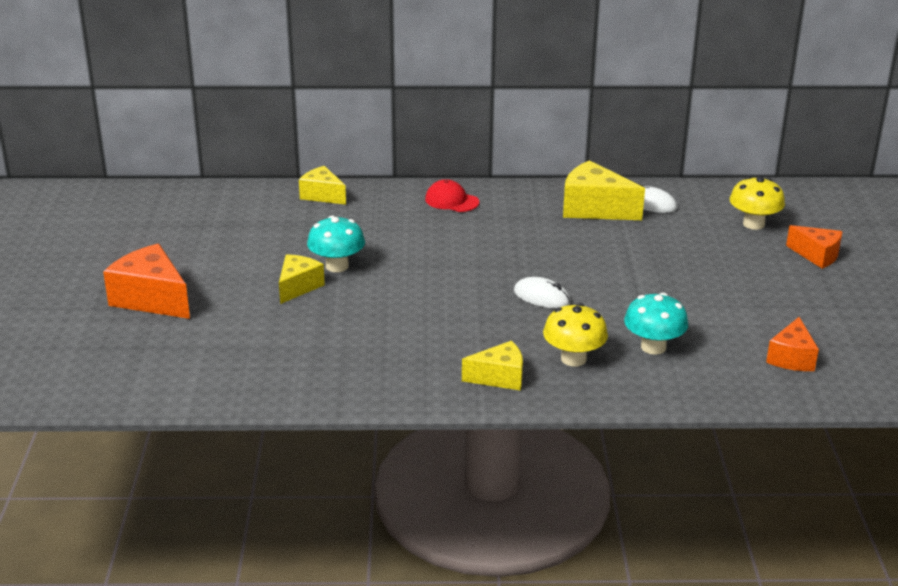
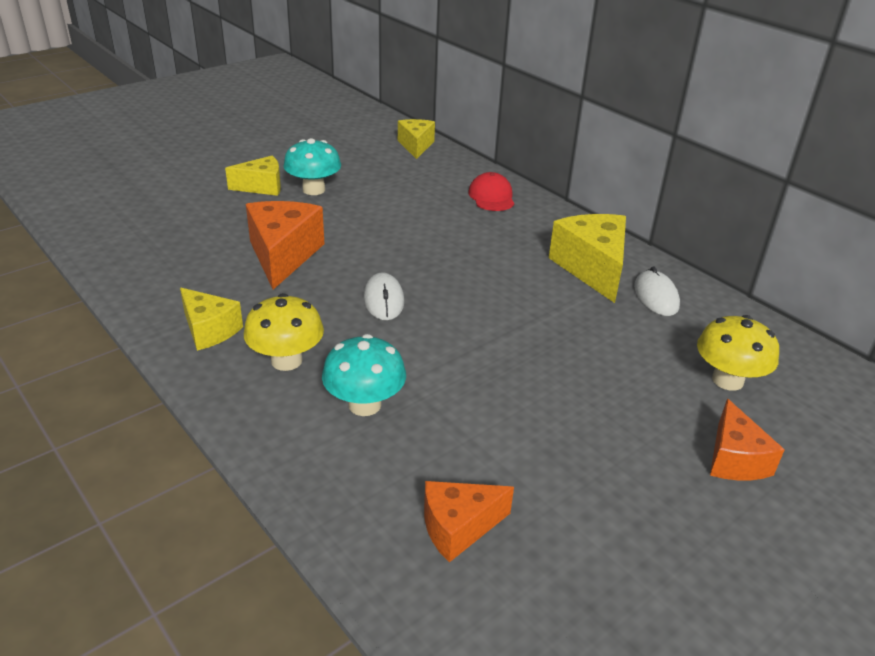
camera: 50 degrees right, 5 degrees up
orange cheese [103,244,190,319] -> orange cheese moved to [246,201,324,290]

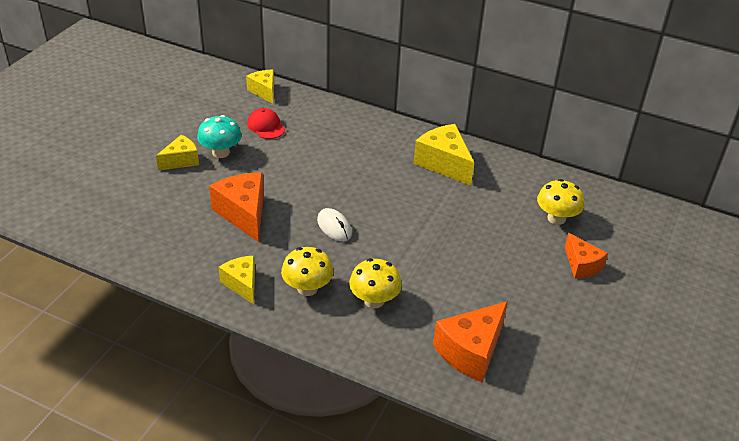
camera: 25 degrees left, 5 degrees up
yellow cheese [180,288,243,351] -> yellow cheese turned 135 degrees counterclockwise [218,256,255,304]
turquoise mushroom [322,334,406,416] -> yellow mushroom [349,258,402,308]
orange cheese [424,481,514,562] -> orange cheese [433,301,508,382], size x1.60
red cap [468,172,515,211] -> red cap moved to [247,108,285,139]
white mouse [634,266,680,316] -> none

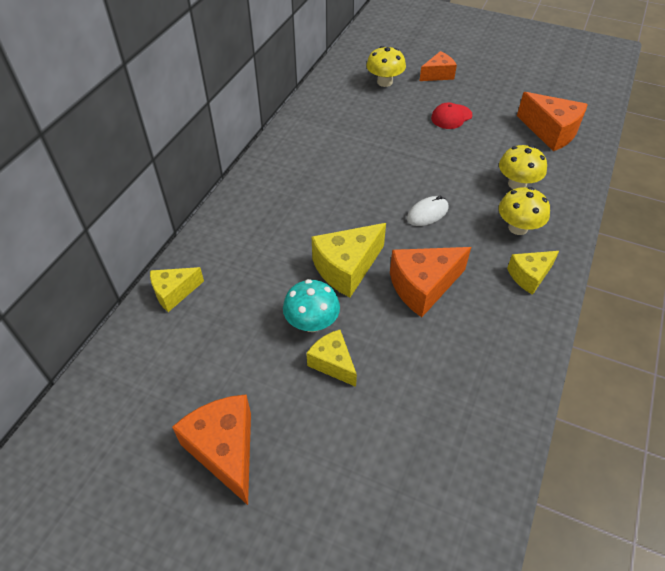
camera: 90 degrees left, 10 degrees up
red cap [247,108,285,139] -> red cap moved to [431,102,472,129]
yellow cheese [414,124,474,186] -> yellow cheese moved to [312,223,386,297]
none -> orange cheese [172,395,251,505]

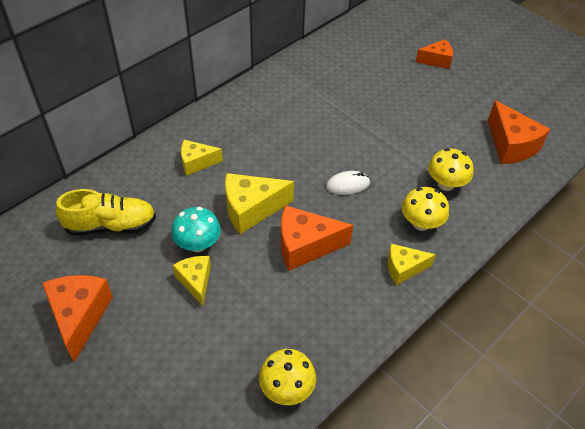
camera: 20 degrees right, 0 degrees up
yellow cheese [150,267,204,312] -> yellow cheese moved to [181,140,223,176]
yellow mushroom [366,46,406,87] -> yellow mushroom moved to [259,349,316,405]
red cap [431,102,472,129] -> none
none -> yellow shoe [56,189,156,236]

